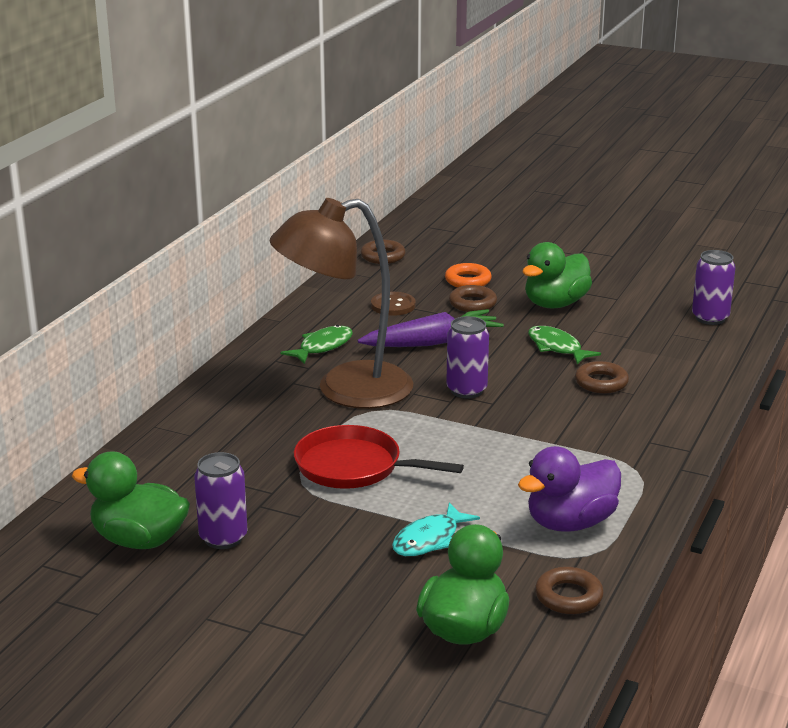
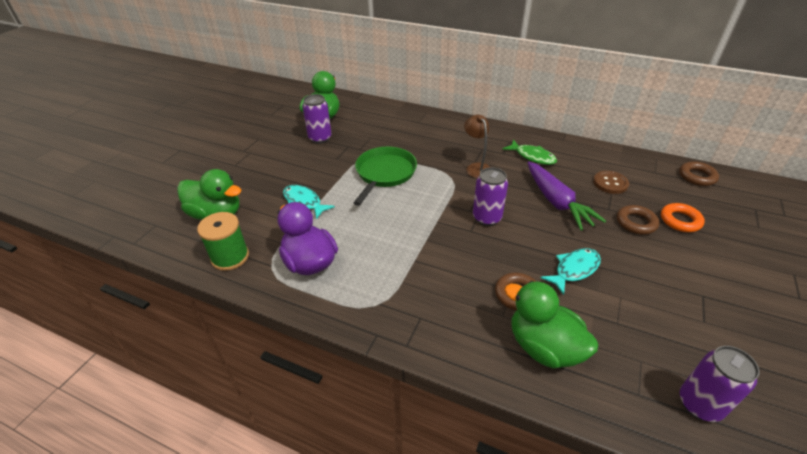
camera: 90 degrees right, 15 degrees up
brown lamp [270,198,413,409] -> brown lamp [464,115,490,178], size x0.44
red pan [294,425,464,489] -> green pan [354,147,417,206]
green duck [523,242,592,308] -> green duck moved to [504,281,598,368]
green fish [528,326,601,364] -> turquoise fish [540,248,601,295]
brown ring [535,567,604,614] -> green spool [197,212,249,271]

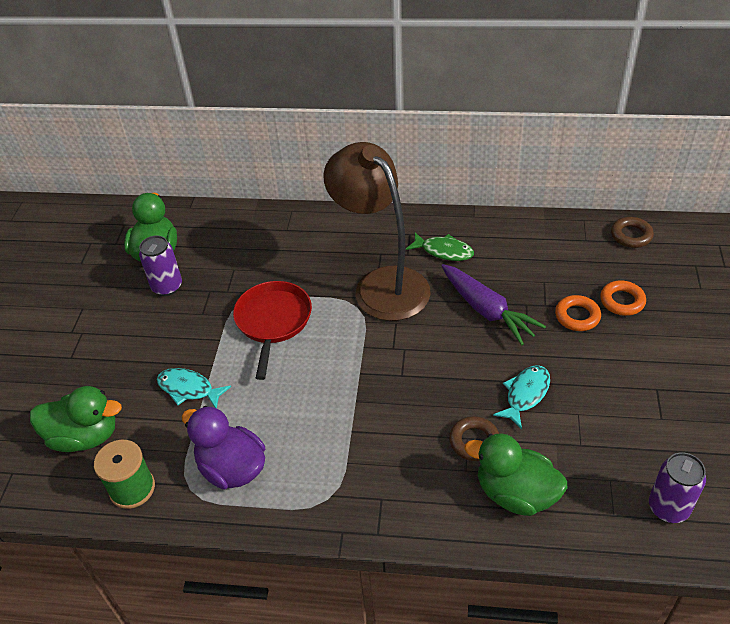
camera: 15 degrees left, 5 degrees up
green pan [354,147,417,206] -> red pan [233,281,312,380]
brown lamp [464,115,490,178] -> brown lamp [323,142,431,321], size x2.29
purple can [473,167,508,226] -> none
brown button [593,171,629,194] -> none
brown ring [617,205,659,235] -> orange ring [555,295,601,331]

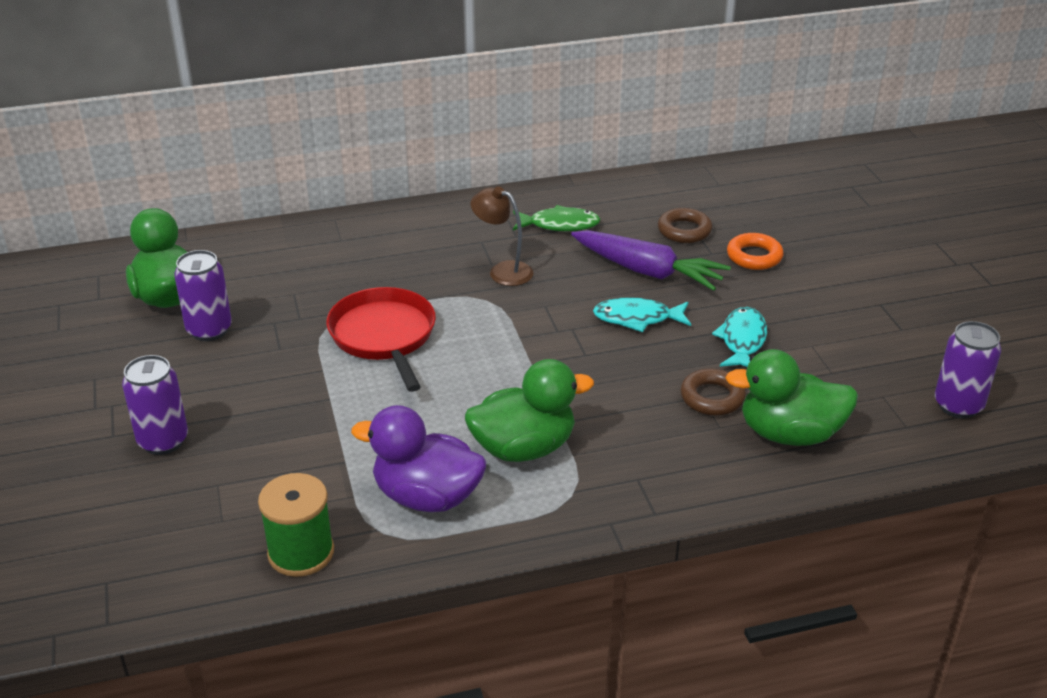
camera: 25 degrees left, 10 degrees down
green duck [30,386,122,452] -> green duck moved to [465,359,594,462]
turquoise fish [157,368,231,409] -> turquoise fish moved to [593,297,691,332]
brown lamp [323,142,431,321] -> brown lamp [470,186,533,286], size x0.44
orange ring [600,280,646,316] -> none
brown ring [611,217,654,248] -> brown ring moved to [658,208,712,243]
none -> purple can [122,355,188,455]

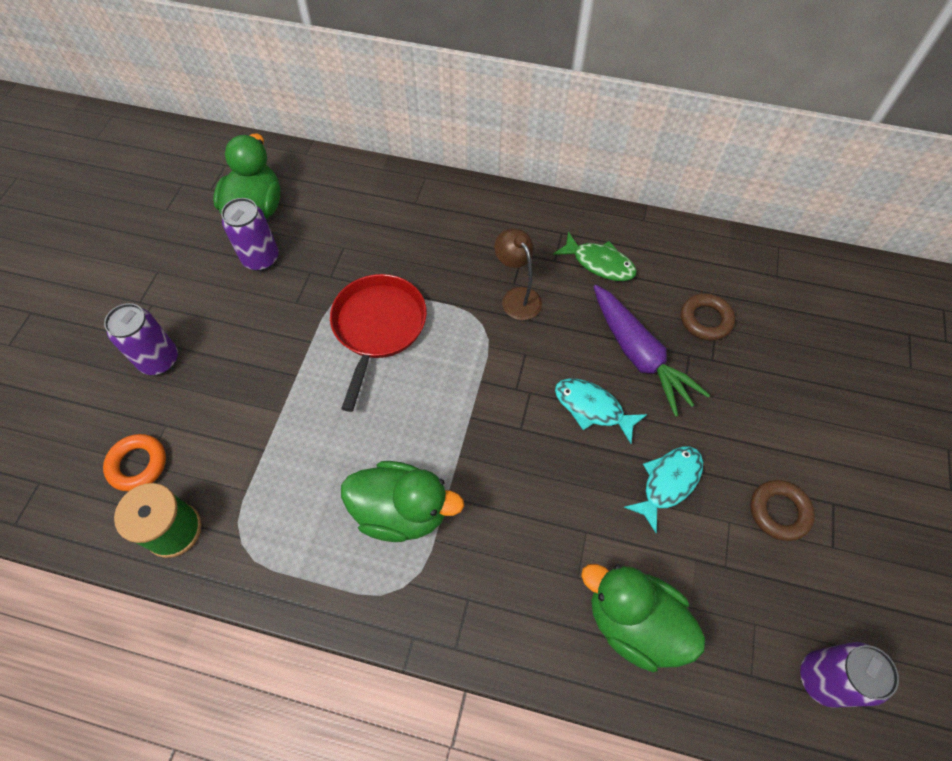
camera: 30 degrees right, 25 degrees up
purple duck [351,405,486,512] -> none
brown ring [681,369,746,416] -> brown ring moved to [750,480,815,541]
orange ring [727,233,784,270] -> orange ring moved to [103,434,166,491]

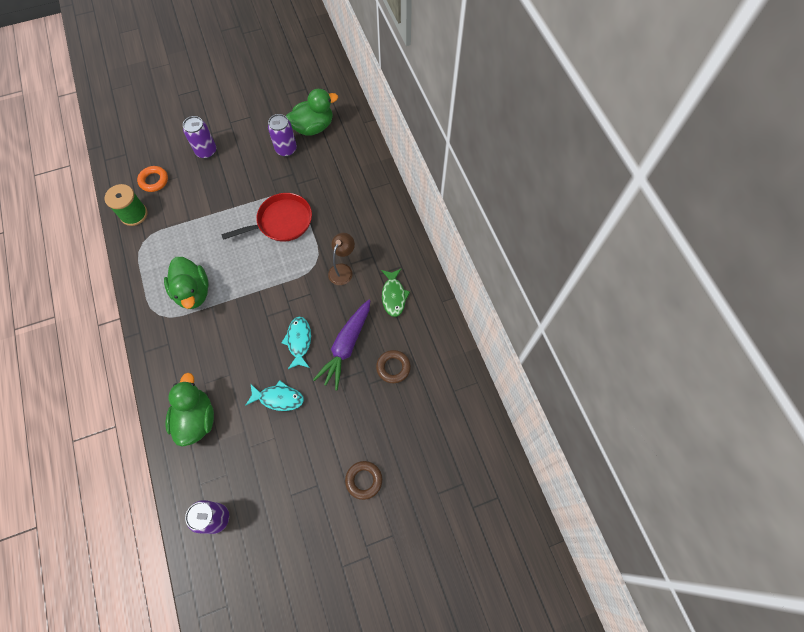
camera: 55 degrees right, 5 degrees up
brown ring [750,480,815,541] -> brown ring moved to [345,461,382,500]

